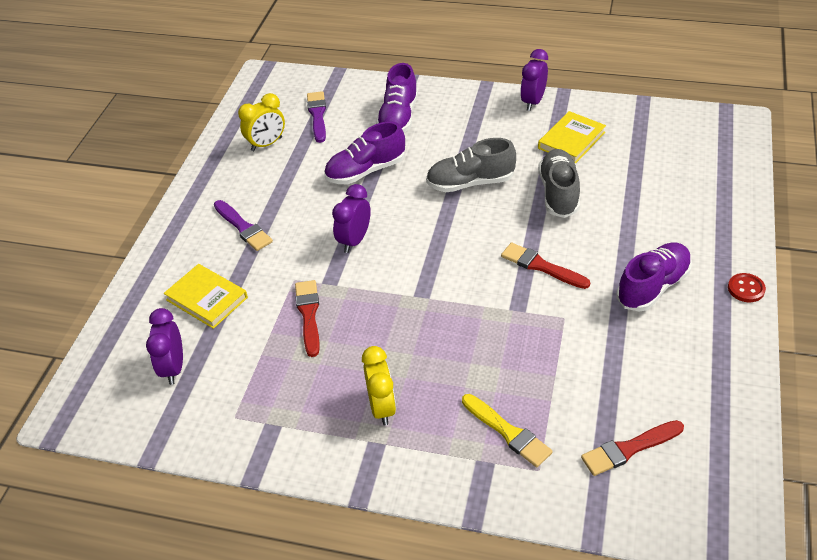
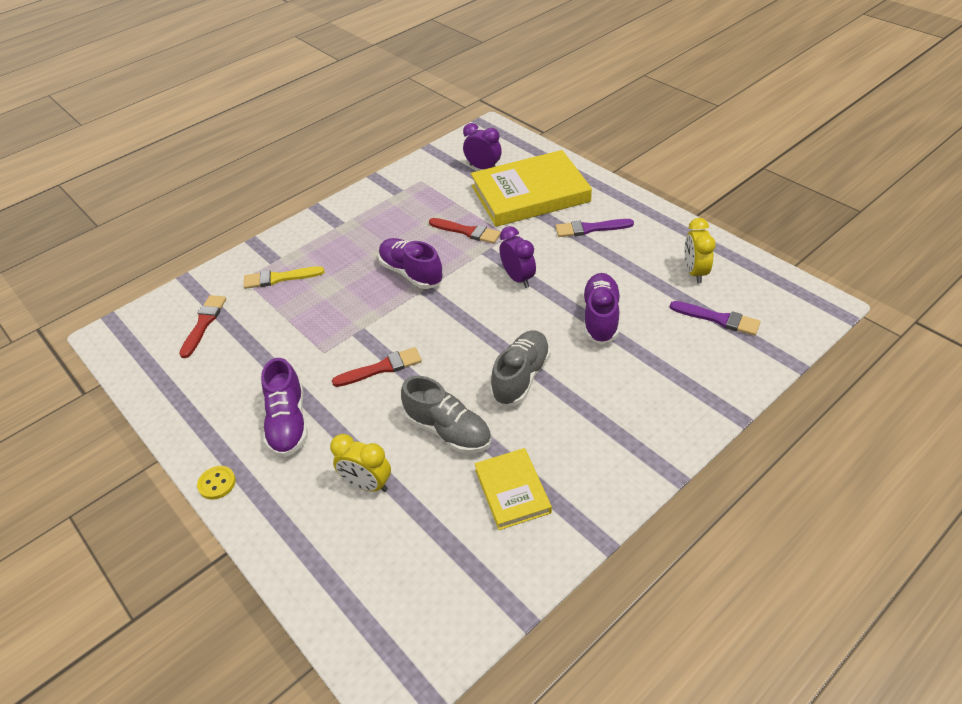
camera: 125 degrees right, 0 degrees up
yellow book [164,264,248,329] -> yellow book [471,150,592,227], size x1.92
yellow clock [362,346,396,426] -> yellow clock moved to [330,434,391,492]
purple shoe [376,63,418,133] -> purple shoe moved to [378,238,444,289]
purple clock [520,49,548,111] -> none
red button [728,273,766,302] -> yellow button [197,466,236,500]

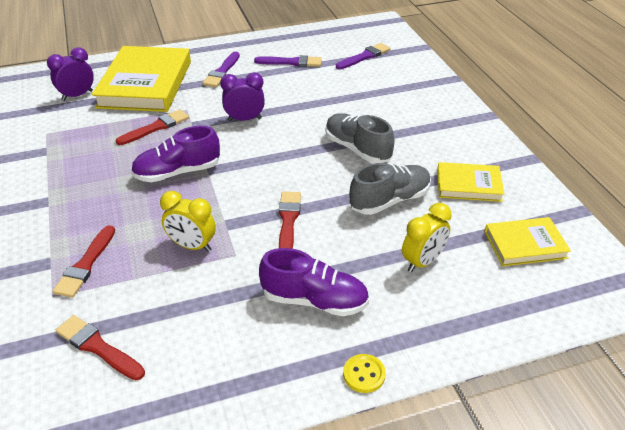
camera: 70 degrees left, 5 degrees down
yellow brush [243,266,324,289] -> red brush [52,225,115,298]
purple shoe [582,273,620,344] -> none
yellow clock [685,218,716,283] -> yellow clock moved to [160,191,216,252]
none -> purple brush [254,55,322,67]
none -> yellow book [485,217,571,266]

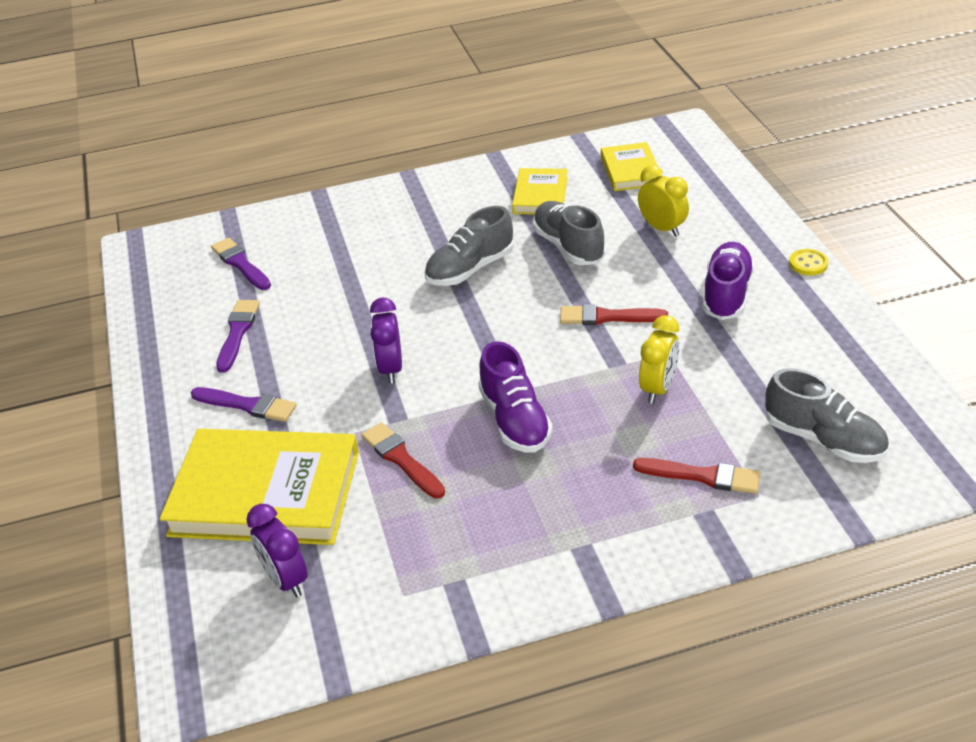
camera: 85 degrees left, 0 degrees up
red brush [56,315,145,380] -> grey shoe [765,368,889,463]

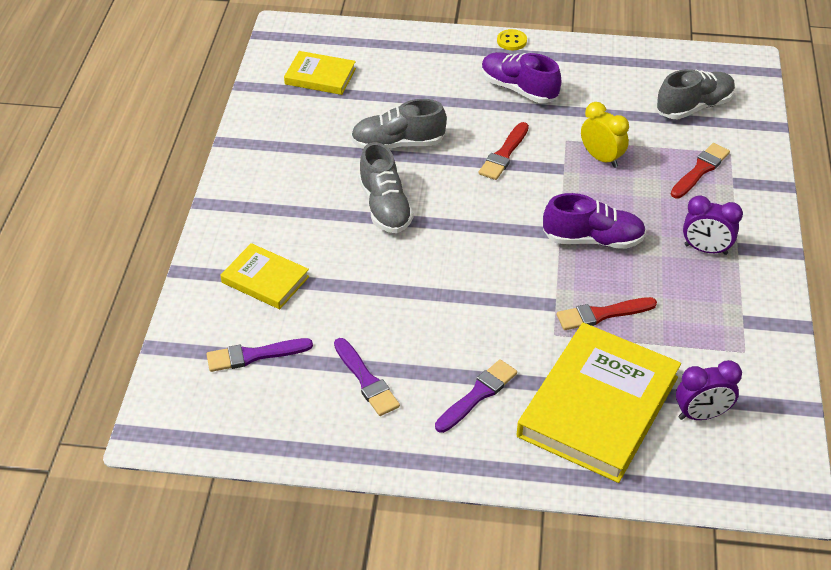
camera: 70 degrees left, 5 degrees up
purple brush [216,300,260,373] -> purple brush turned 150 degrees counterclockwise [334,338,400,416]
purple clock [370,298,402,383] -> purple clock moved to [683,195,743,255]
yellow book [512,168,568,215] -> yellow book moved to [221,243,309,309]
yellow clock [638,165,689,237] -> none

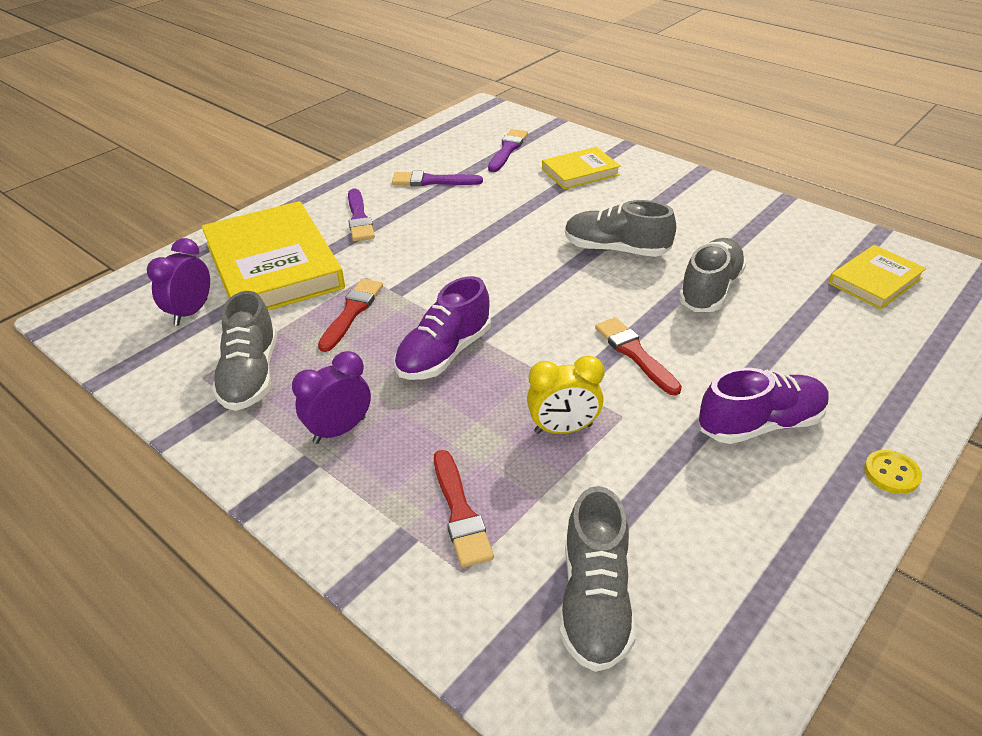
camera: 125 degrees right, 5 degrees down
none -> grey shoe [212,291,277,411]

